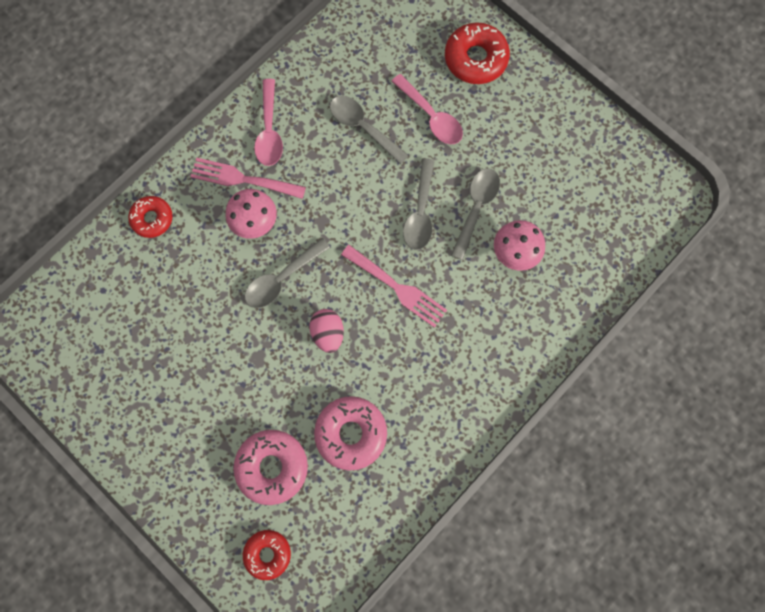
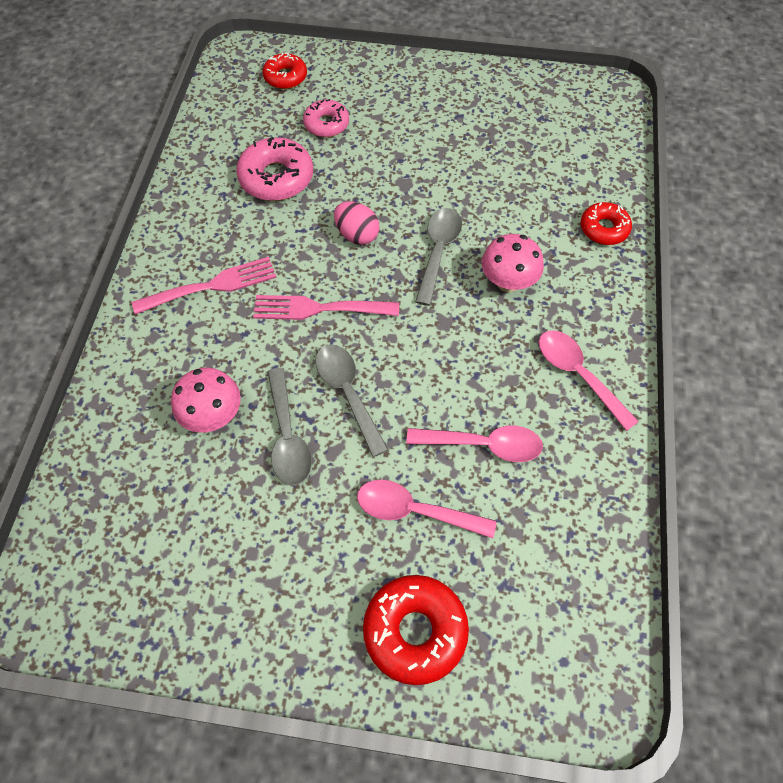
camera: 145 degrees right, 15 degrees down
pink fork [190,158,306,199] -> pink fork moved to [132,257,277,315]
pink donut [233,430,308,505] -> pink donut [303,99,349,137], size x0.64
grey spoon [330,96,409,164] -> pink spoon [406,426,543,462]

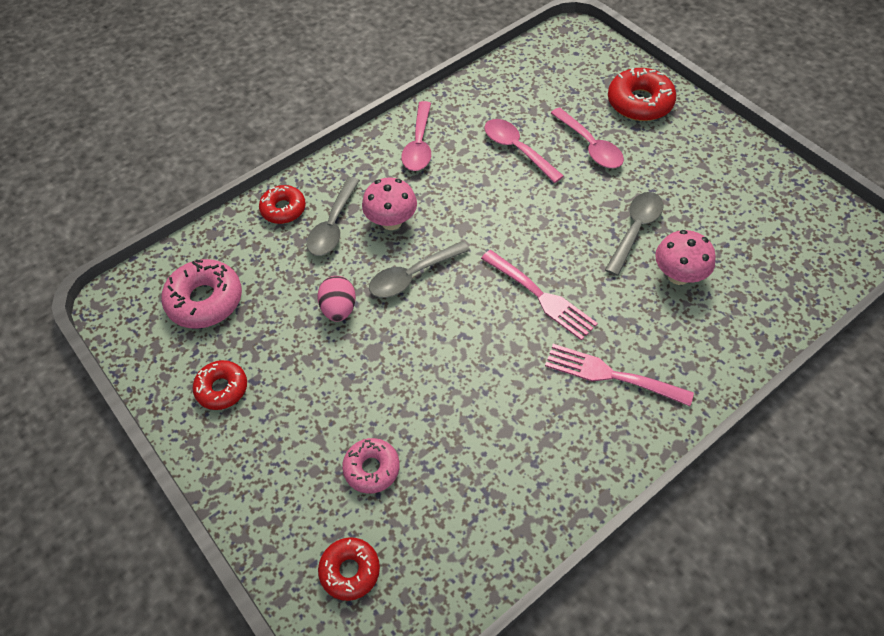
camera: 135 degrees left, 5 degrees down
pink donut [236,136,313,201] -> pink donut moved to [161,259,242,329]
grey spoon [316,345,388,457] -> grey spoon moved to [307,177,360,256]
pink egg [334,201,379,245] -> pink egg moved to [317,276,356,322]
none -> red donut [193,360,247,410]

